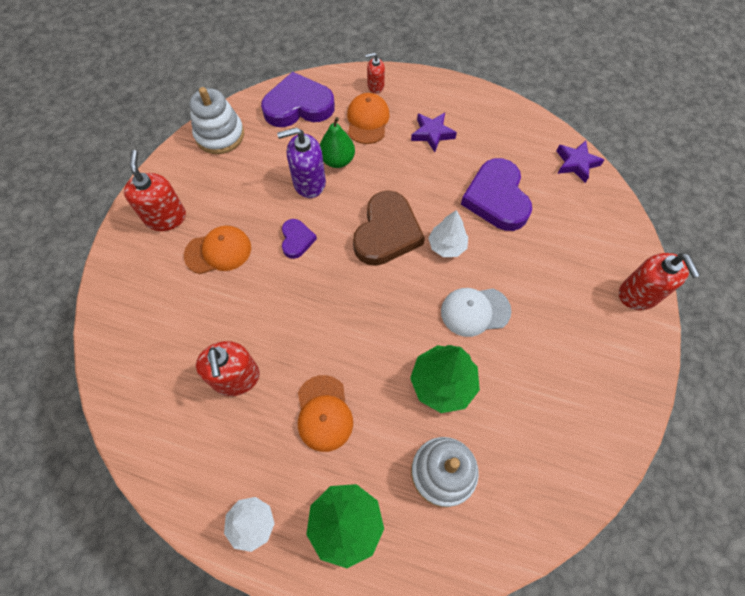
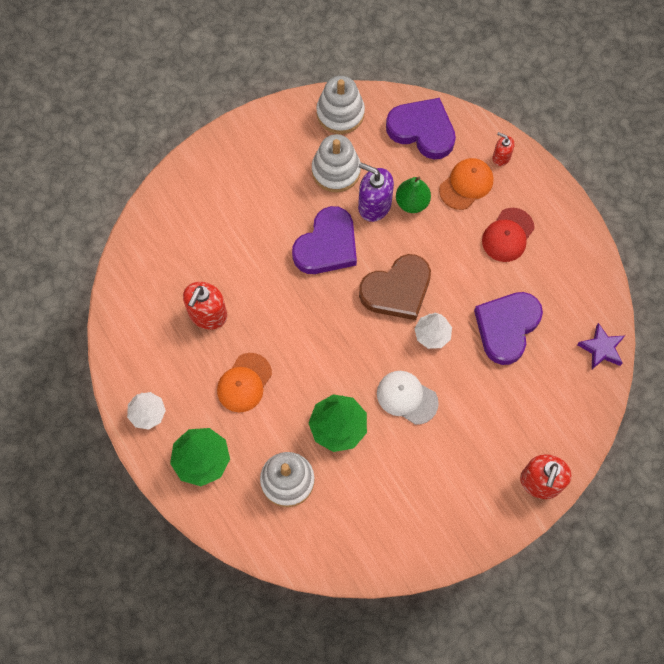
camera: 40 degrees right, 5 degrees up
red soap dispenser [124,150,186,231] -> none
orange cap [184,226,251,274] -> none
purple heart [282,219,317,259] -> purple heart [292,206,357,274], size x1.94
purple star [411,113,457,152] -> red cap [482,208,535,262]
none -> white stacking toy [312,134,361,192]

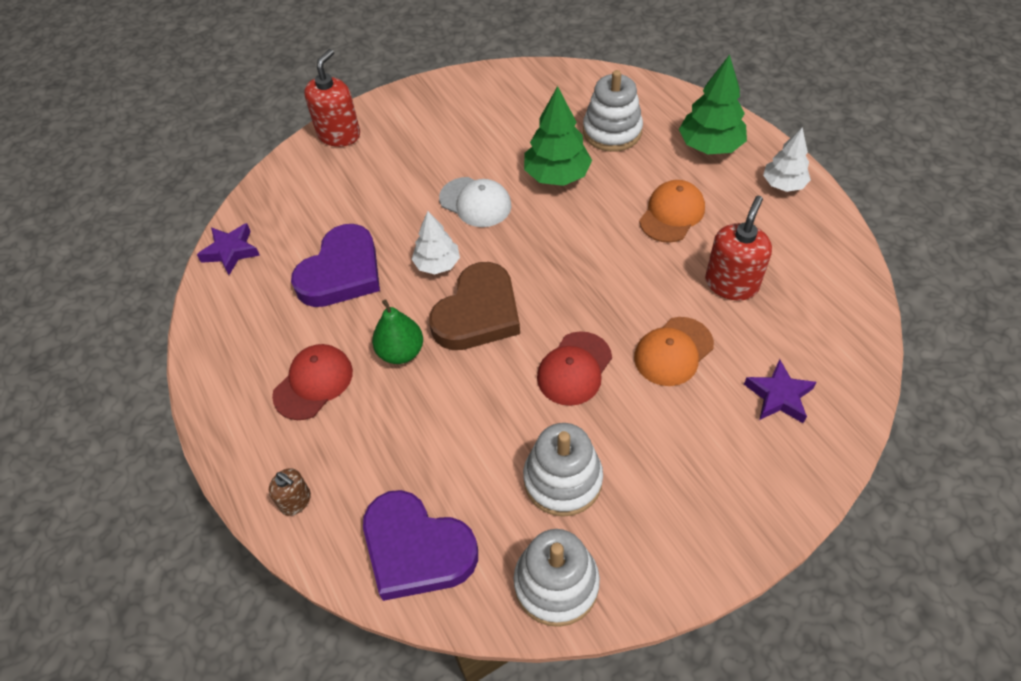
camera: 175 degrees left, 15 degrees down
purple heart [292,206,357,274] -> red cap [537,331,612,406]
purple soap dispenser [358,162,394,222] -> none
brown heart [359,254,431,320] -> brown heart turned 150 degrees clockwise [429,262,520,350]
green pear [396,176,431,213] -> green pear moved to [372,299,423,364]
orange cap [439,158,493,210] -> orange cap moved to [634,317,714,386]
red soap dispenser [493,132,515,166] -> brown soap dispenser [269,468,311,516]
none -> purple star [744,359,816,423]

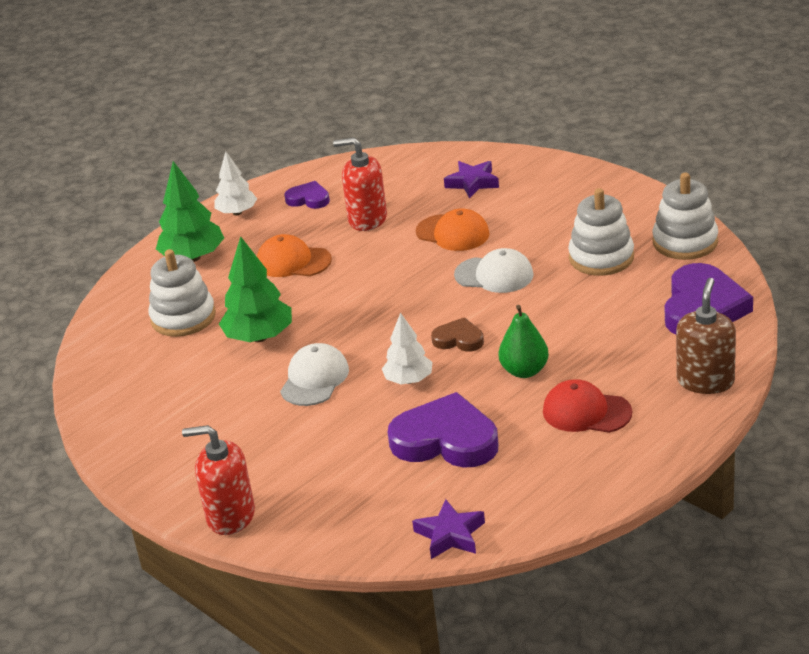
camera: 105 degrees left, 20 degrees down
brown soap dispenser [269,468,311,516] -> brown soap dispenser [676,278,736,394], size x1.77
brown heart [429,262,520,350] -> brown heart [431,317,484,352], size x0.51
red cap [537,331,612,406] -> white cap [454,248,534,293]
none -> purple heart [284,181,330,209]

